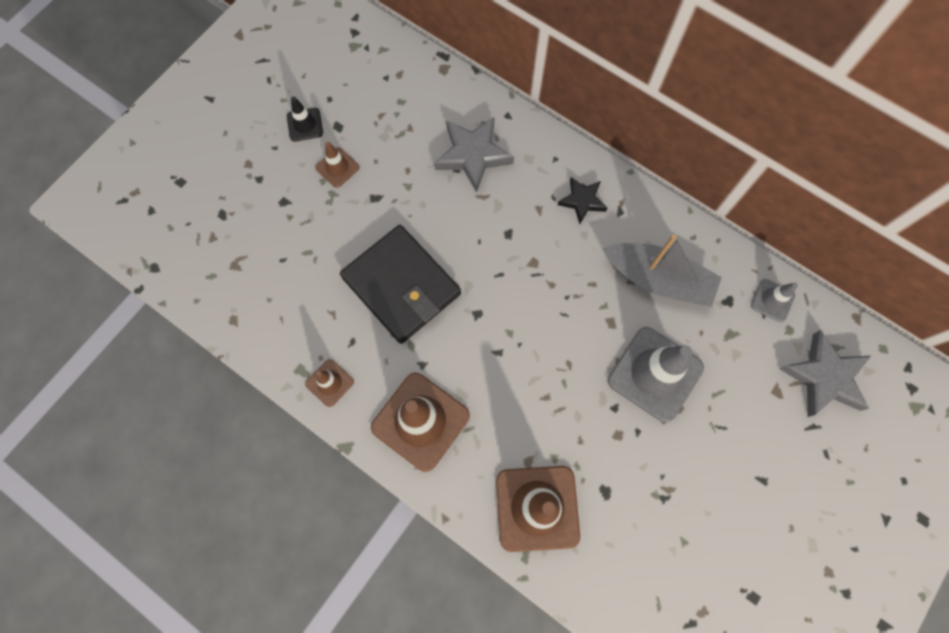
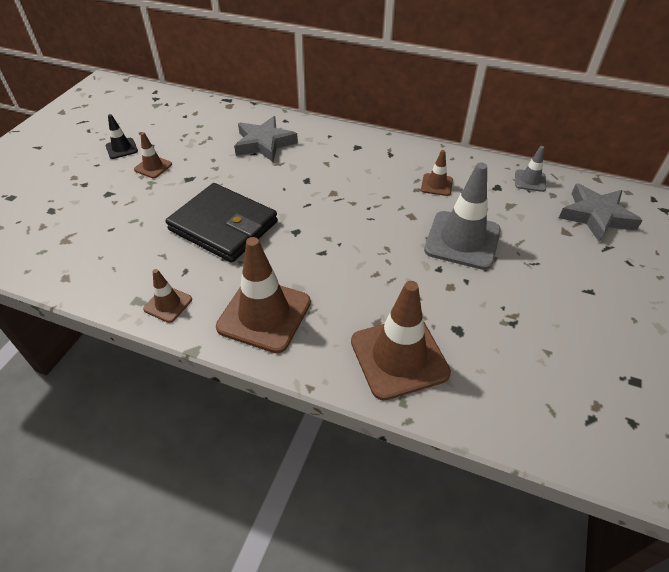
camera: 15 degrees left, 25 degrees down
black star [558,177,607,224] -> none
grey boat [603,235,722,307] -> brown traffic cone [421,150,453,196]

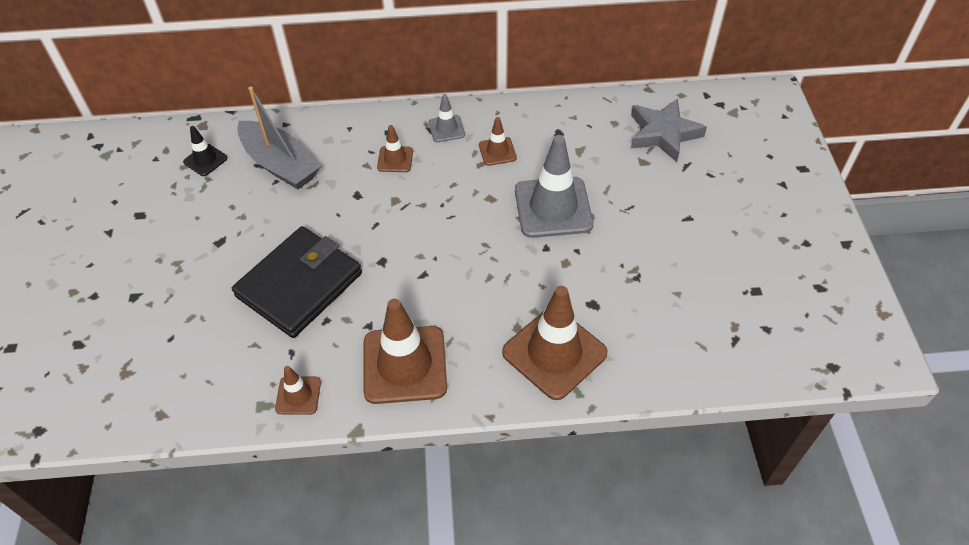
camera: 25 degrees left, 5 degrees up
black traffic cone [106,114,138,159] -> black traffic cone moved to [183,126,228,176]
brown traffic cone [134,132,172,178] -> brown traffic cone moved to [377,125,413,172]
black wallet [166,183,278,263] -> black wallet turned 60 degrees counterclockwise [232,226,362,338]
grey star [234,116,298,162] -> grey boat [237,87,321,189]
grey traffic cone [515,146,546,192] -> grey traffic cone moved to [429,94,465,142]

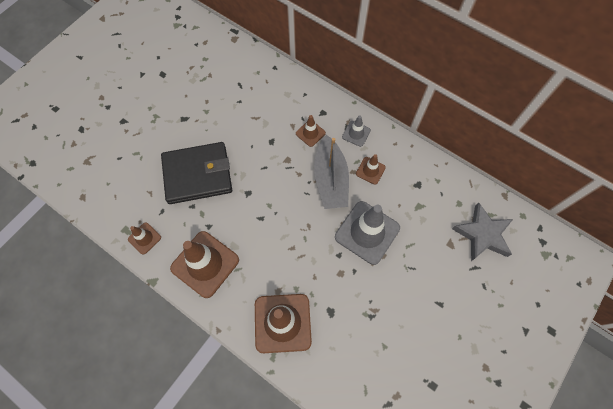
camera: 40 degrees right, 15 degrees up
black traffic cone [183,126,228,176] -> none
grey boat [237,87,321,189] -> grey boat moved to [314,135,349,209]

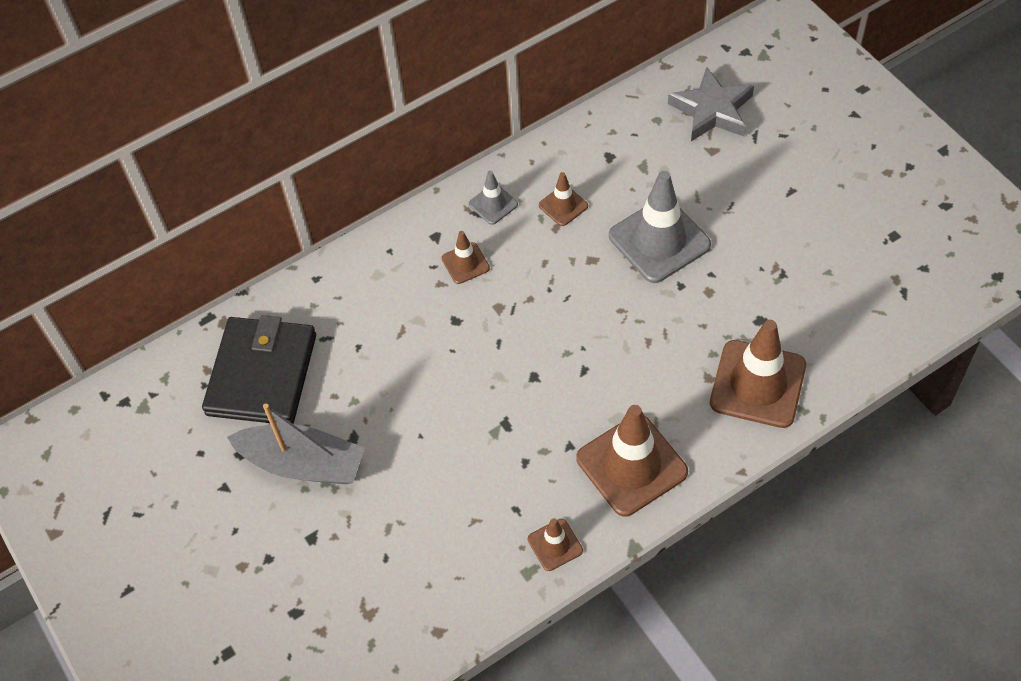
camera: 65 degrees left, 10 degrees down
black wallet [161,142,232,204] -> black wallet moved to [202,315,316,424]
grey boat [314,135,349,209] -> grey boat moved to [227,404,365,484]

